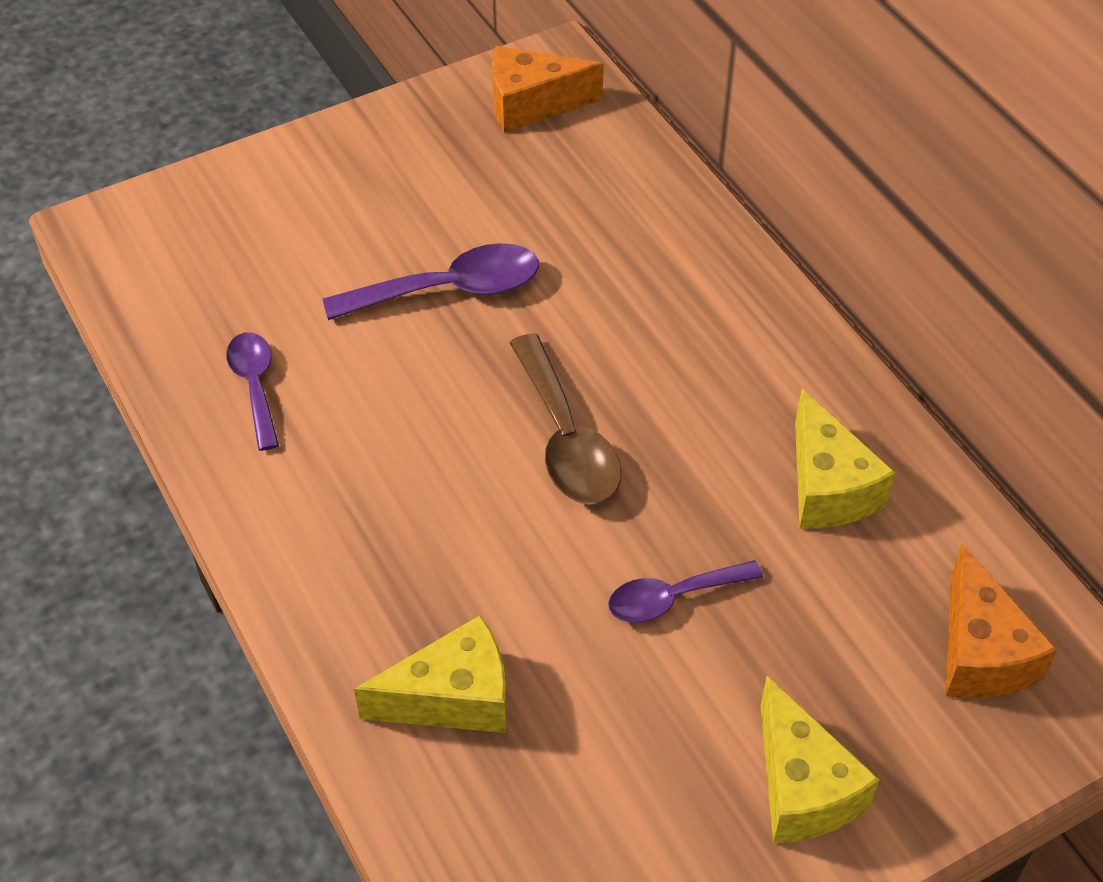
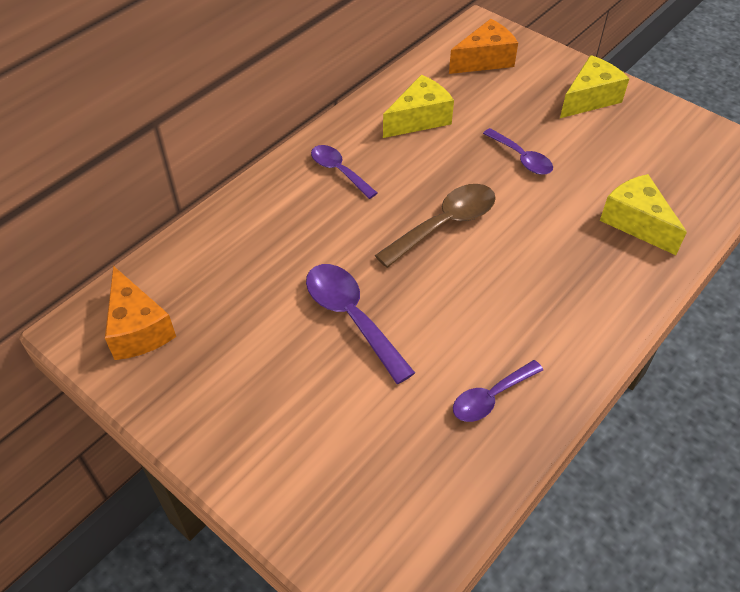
camera: 110 degrees left, 0 degrees up
none -> purple spoon [311,145,377,199]

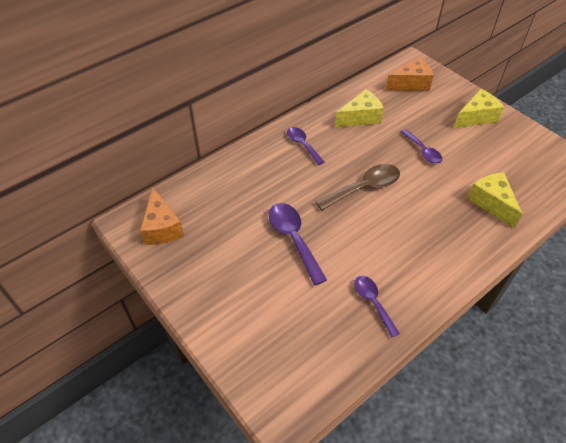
camera: 10 degrees right, 0 degrees up
purple spoon [453,360,543,422] -> purple spoon turned 90 degrees clockwise [354,276,400,338]

